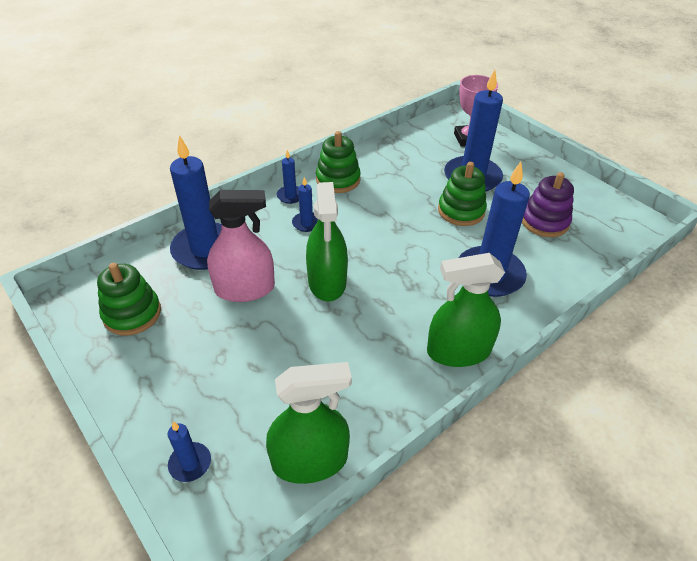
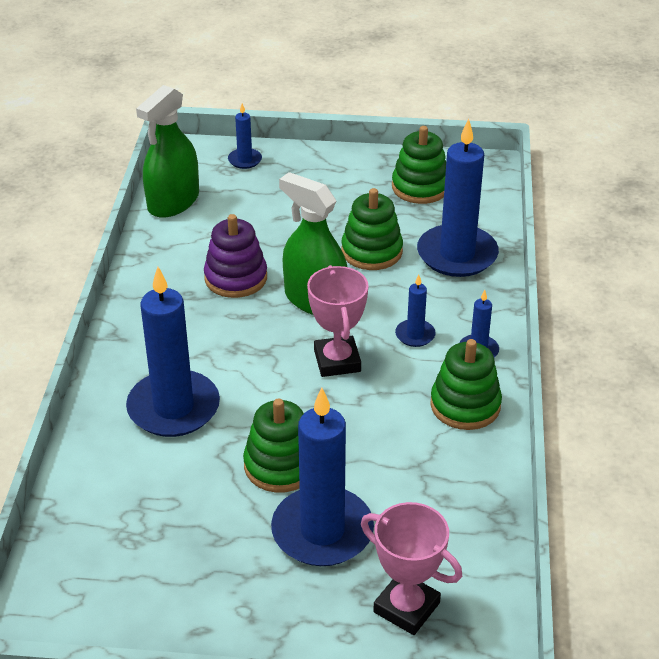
camera: 135 degrees right, 5 degrees down
pink spray bottle [207,190,275,302] -> green stacking toy [341,188,403,270]
green spray bottle [427,253,505,367] -> none
purple stacking toy [522,172,574,237] -> purple stacking toy moved to [204,214,267,298]
none -> pink trophy [307,265,368,377]

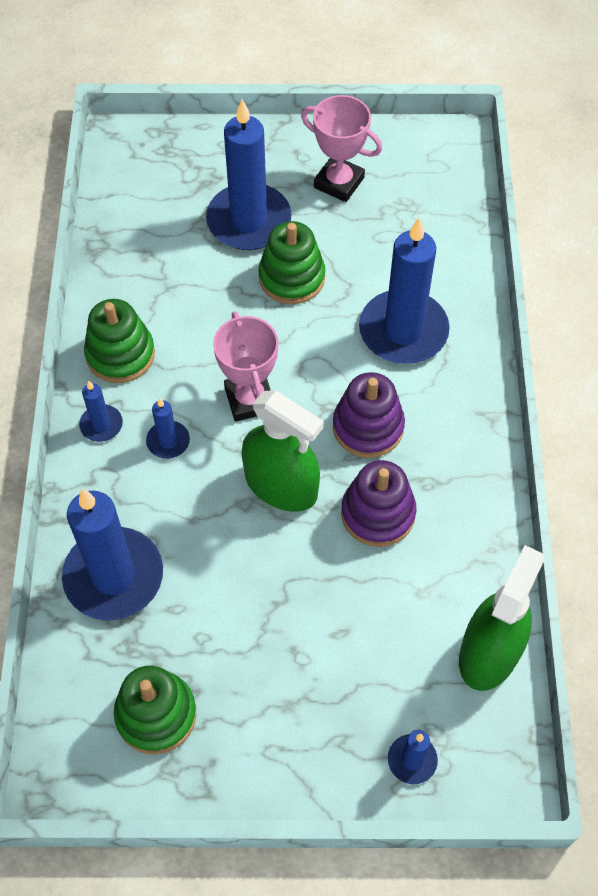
camera: 175 degrees right, 20 degrees up
green stacking toy [341,188,403,270] -> none
pink trophy [361,502,462,635] -> pink trophy moved to [301,95,382,202]
none -> purple stacking toy [333,372,405,458]

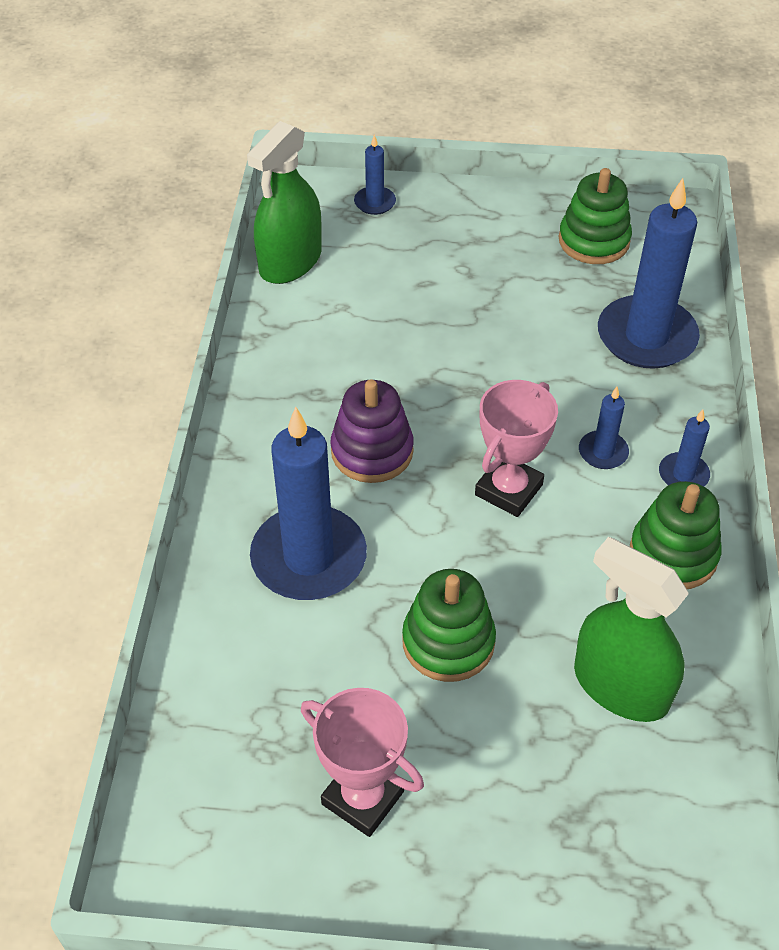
camera: 175 degrees left, 10 degrees down
blue candle [206,99,292,250] -> none
pink trophy [213,312,279,422] -> pink trophy turned 45 degrees clockwise [475,380,558,517]
green spray bottle [242,390,324,512] -> green spray bottle moved to [574,537,689,722]
purple stacking toy [341,460,416,547] -> none

